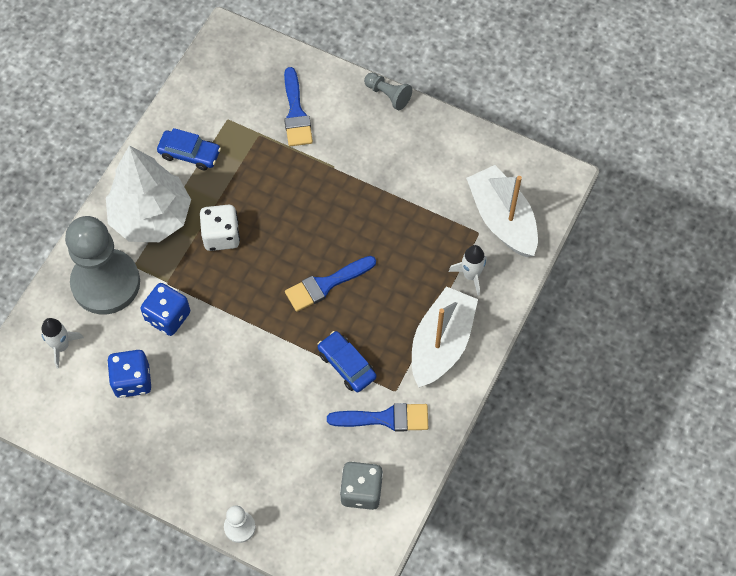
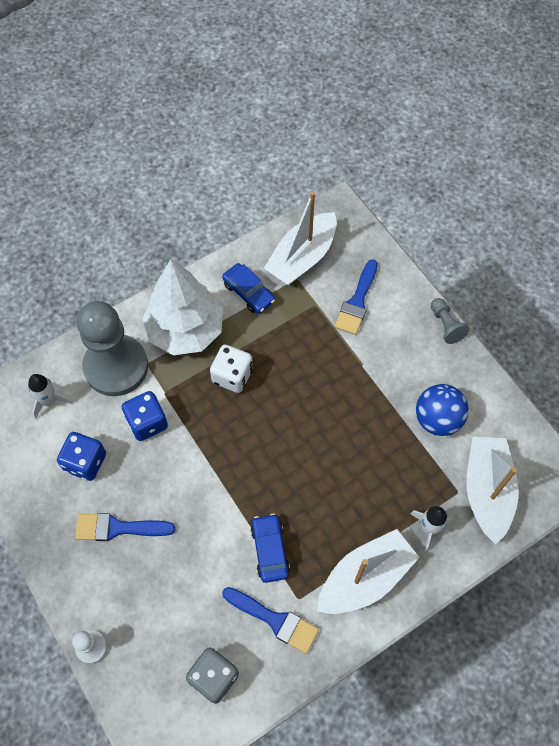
camera: 30 degrees right, 0 degrees up
blue brush [285,256,376,312] -> blue brush moved to [75,513,176,541]
none -> white boat [264,191,337,285]
none -> blue ball [416,384,469,436]

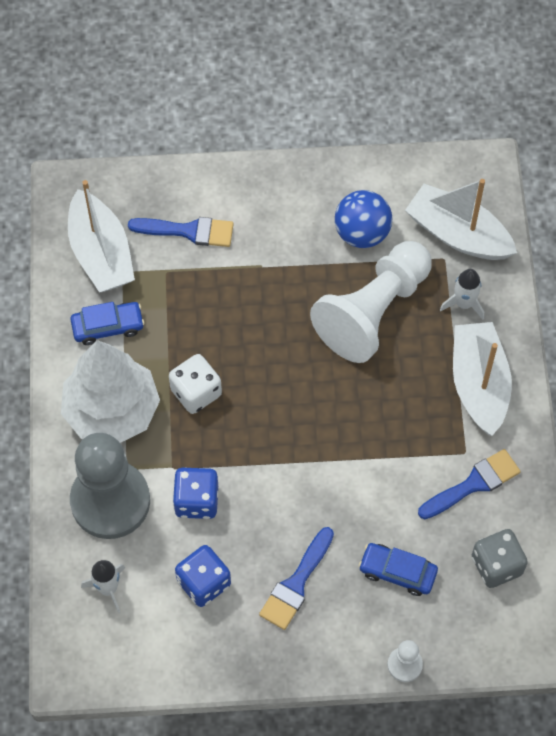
camera: 60 degrees left, 0 degrees up
blue car [251,513,290,583] -> blue car moved to [359,543,438,596]
blue brush [334,259,378,335] -> blue brush turned 45 degrees counterclockwise [128,217,233,247]
grey pawn [431,298,470,344] -> none
none -> white pawn [310,241,432,363]

